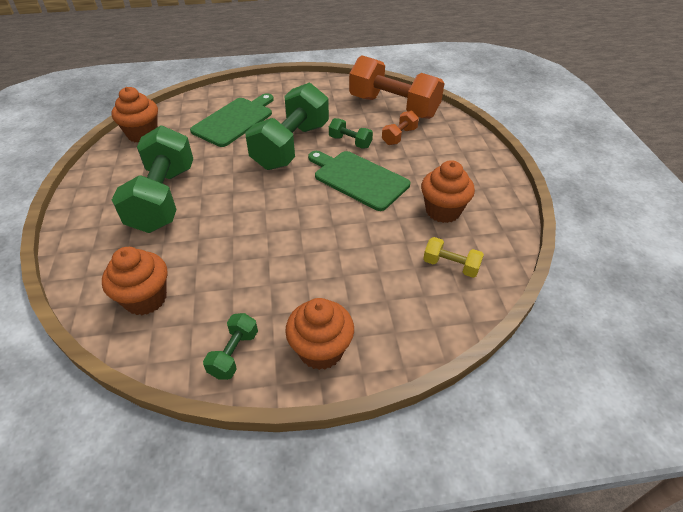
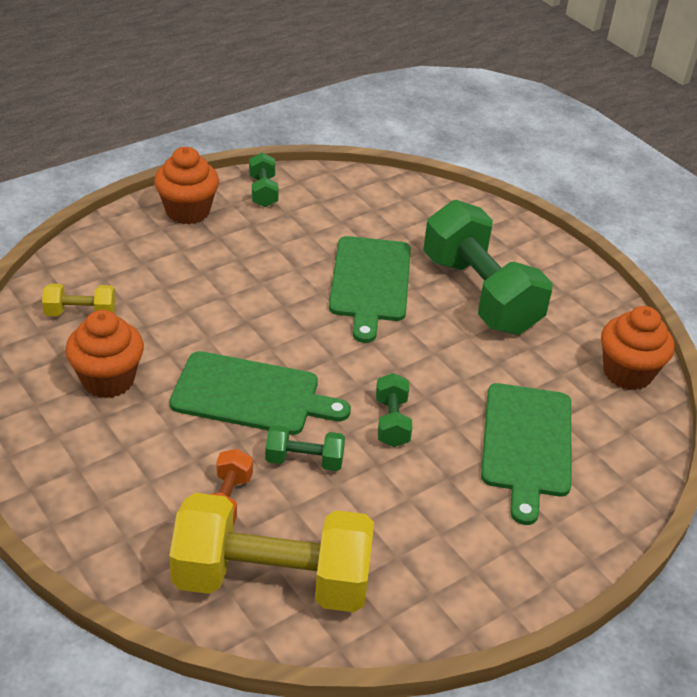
camera: 150 degrees right, 5 degrees down
orange cupcake [102,247,167,315] -> none
green dumbbell [245,83,329,170] -> green dumbbell [376,373,412,447], size x0.44
orange dumbbell [349,55,445,119] -> yellow dumbbell [169,493,374,612]
none -> green cutting board [329,236,411,343]

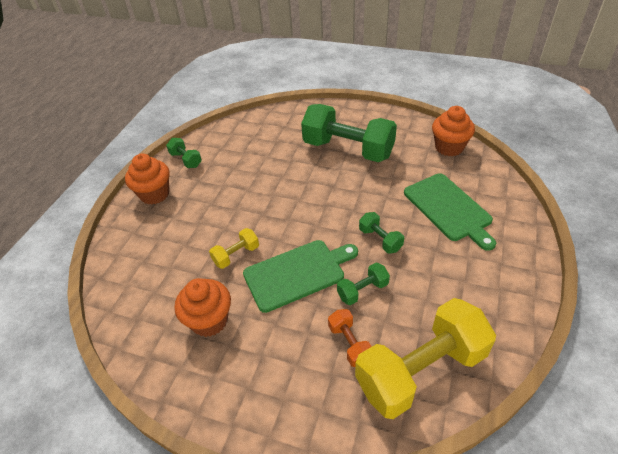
camera: 30 degrees left, 5 degrees up
yellow dumbbell [42,284,116,316] -> yellow dumbbell moved to [209,228,259,269]
green cutting board [329,236,411,343] -> none

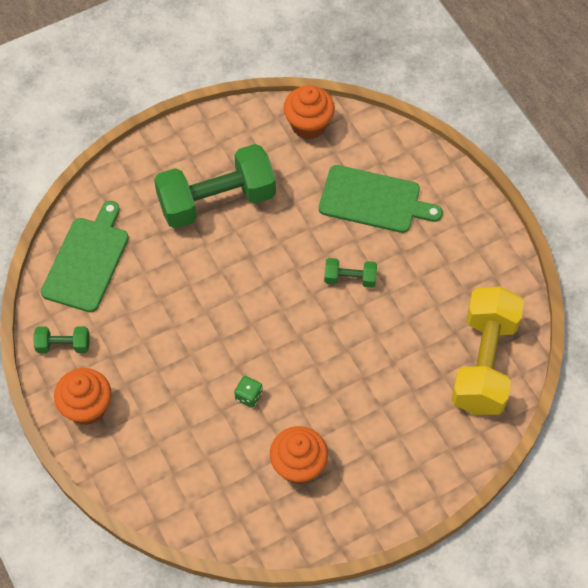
camera: 50 degrees left, 15 degrees up
yellow dumbbell [209,228,259,269] -> green dice [234,376,263,408]
green cutting board [243,240,358,313] -> green cutting board moved to [41,201,129,312]
orange dumbbell [328,309,372,367] -> none
green dumbbell [337,263,390,305] -> none

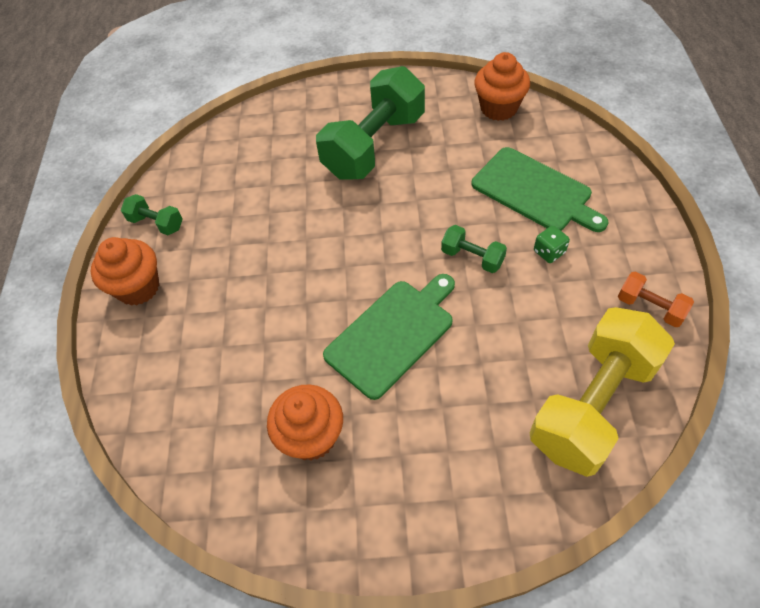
camera: 30 degrees right, 5 degrees down
green cutting board [41,201,129,312] -> green cutting board moved to [323,274,455,400]
green dumbbell [154,144,276,229] -> green dumbbell turned 60 degrees counterclockwise [316,66,425,180]
green dice [234,376,263,408] -> green dice moved to [534,225,570,263]
none -> orange dumbbell [618,272,694,327]

